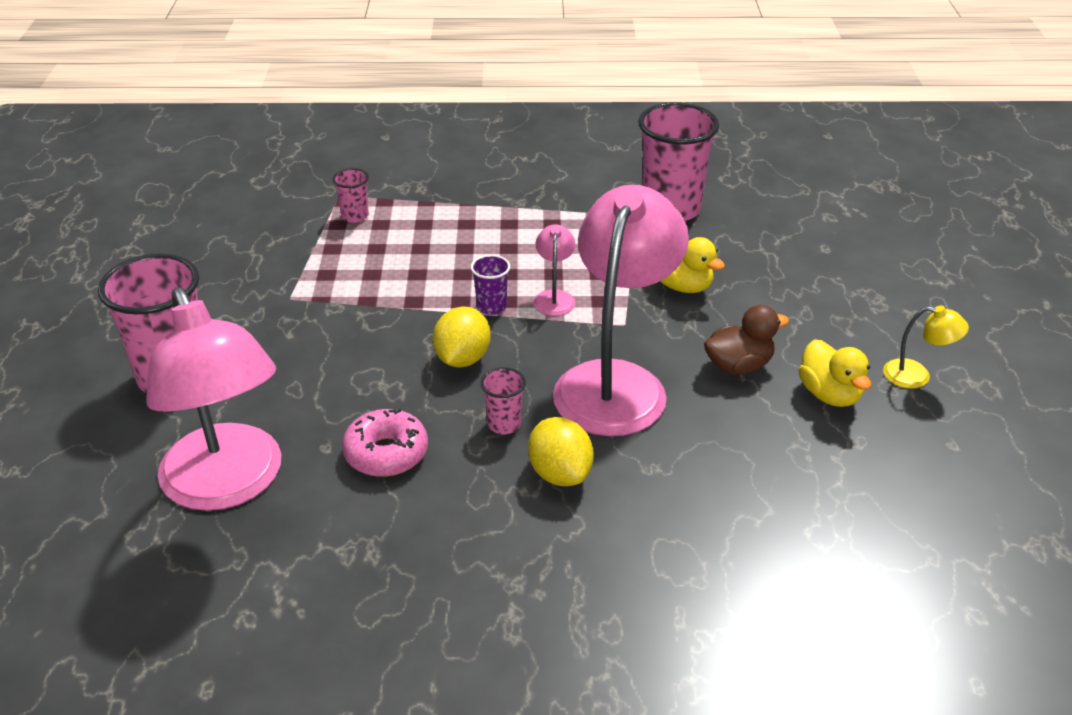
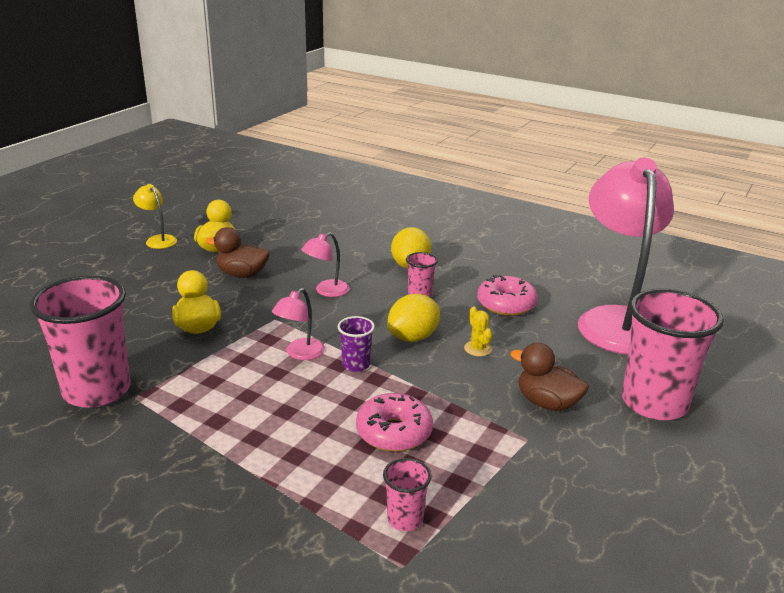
camera: 150 degrees left, 10 degrees down
pink lamp [553,185,689,436] -> pink lamp [301,232,350,297], size x0.41
none -> pink donut [356,393,433,452]
none -> yellow cactus [464,307,492,357]
none -> brown duck [510,342,589,411]

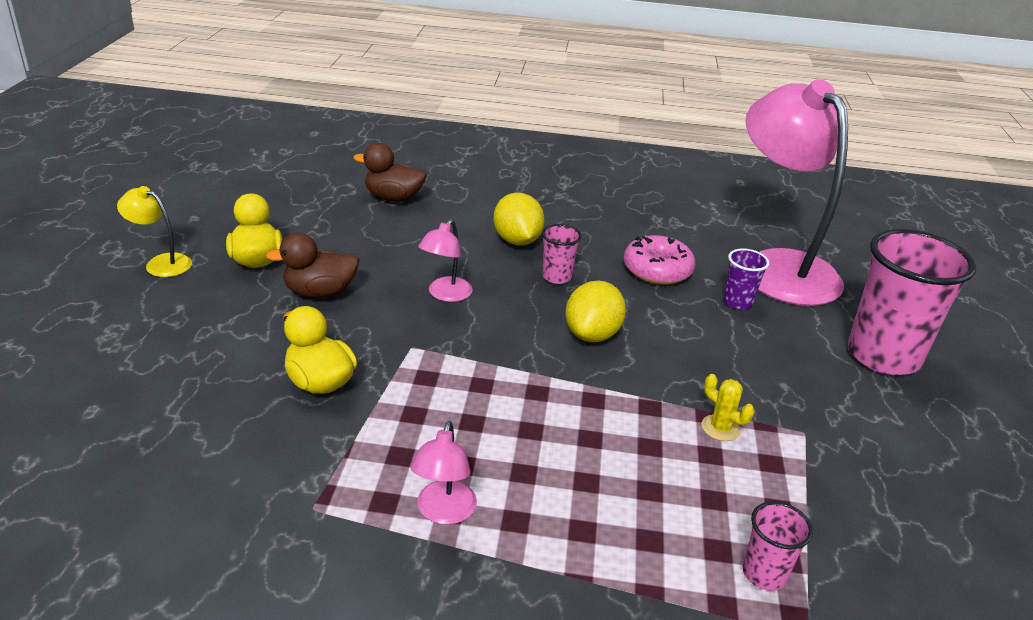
camera: 25 degrees left, 5 degrees up
pink cup [30,275,131,408] -> none
pink lamp [272,288,325,360] -> pink lamp moved to [410,421,477,525]
purple cup [338,316,375,372] -> purple cup moved to [723,249,769,309]
pink donut [356,393,433,452] -> none
yellow cactus [464,307,492,357] -> yellow cactus moved to [702,374,754,441]
brown duck [510,342,589,411] -> brown duck moved to [353,143,427,202]

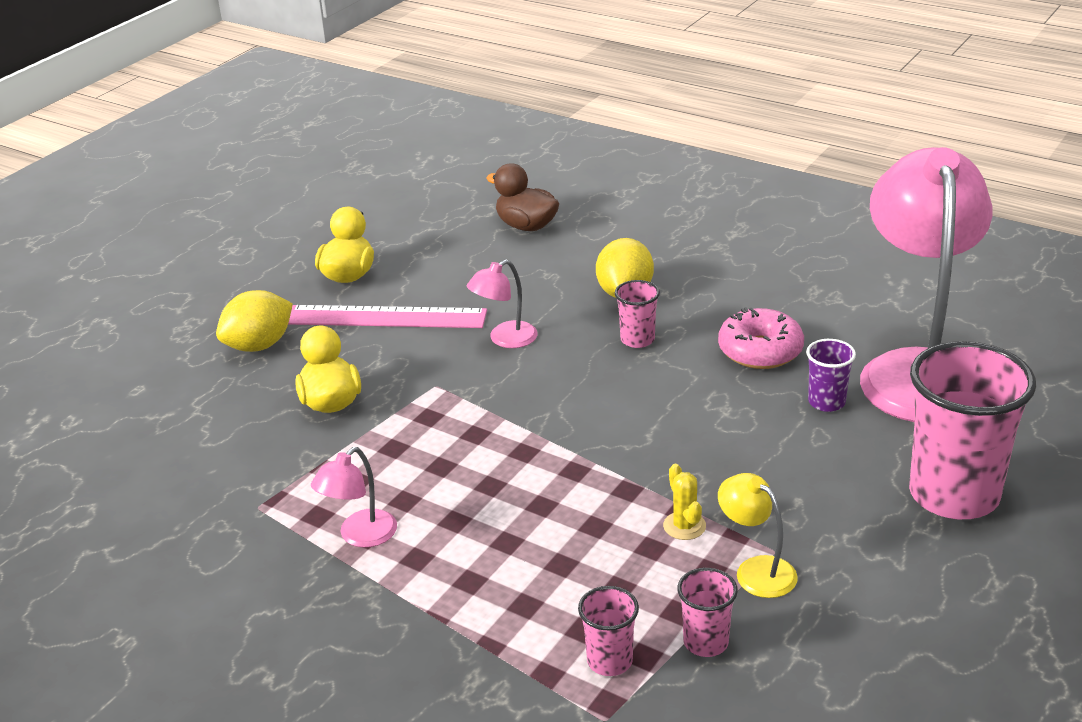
camera: 30 degrees right, 0 degrees up
yellow lamp [117,186,192,277] -> yellow lamp moved to [718,473,798,598]
brown duck [266,233,360,298] -> pink ruler [288,305,487,328]
yellow lemon [565,280,626,342] -> yellow lemon moved to [216,290,293,352]
none -> pink cup [677,568,738,657]

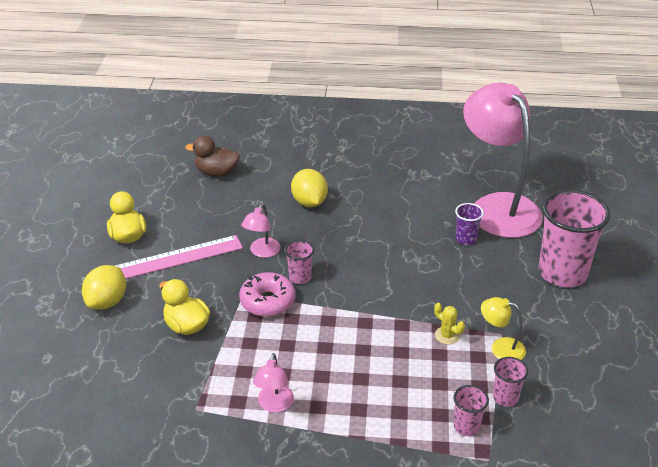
camera: 30 degrees left, 5 degrees up
pink cup [615,280,660,348] -> pink cup moved to [285,240,314,284]
pink donut [718,307,804,369] -> pink donut moved to [239,272,296,317]

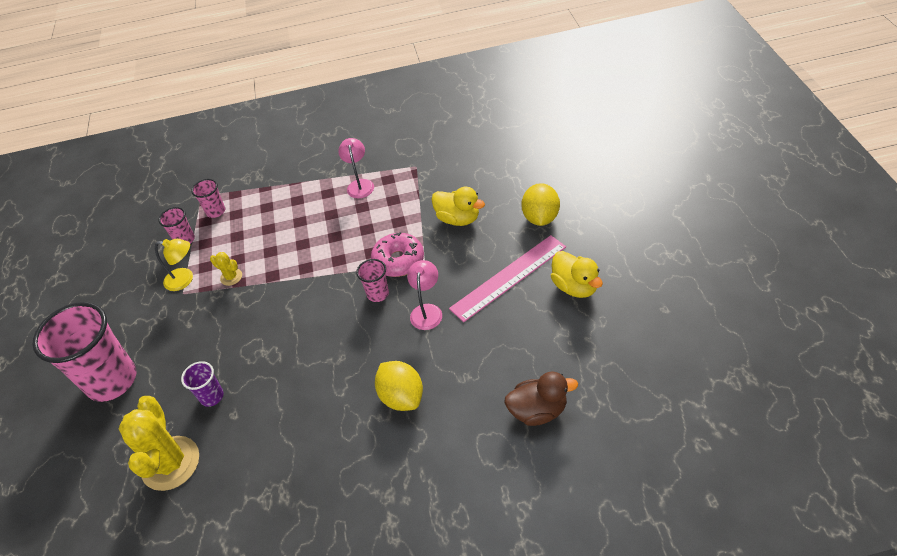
camera: 170 degrees right, 10 degrees up
pink lamp [463,82,543,238] -> yellow cactus [119,396,199,491]

